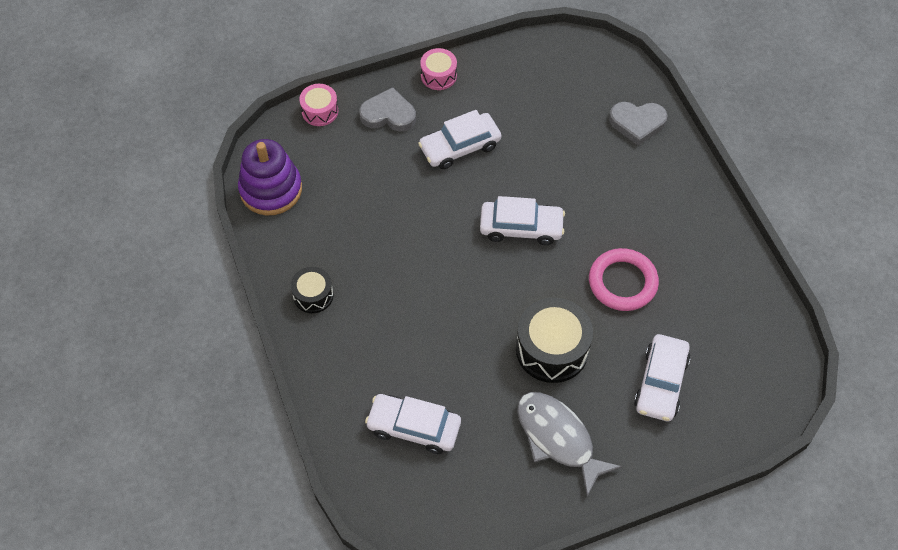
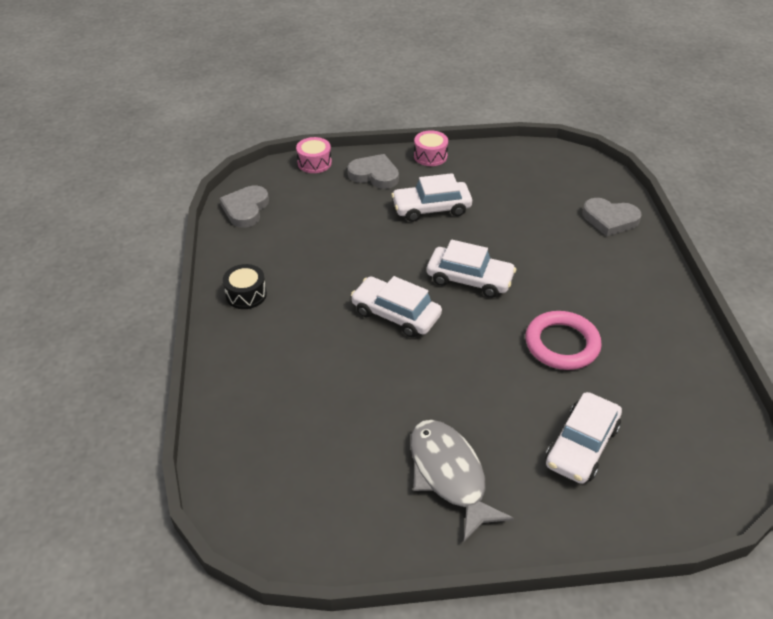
camera: 15 degrees right, 15 degrees down
purple stacking toy [238,139,302,216] -> grey heart [220,185,269,228]
white car [365,394,461,454] -> white car moved to [351,276,442,338]
black drum [516,297,593,383] -> none

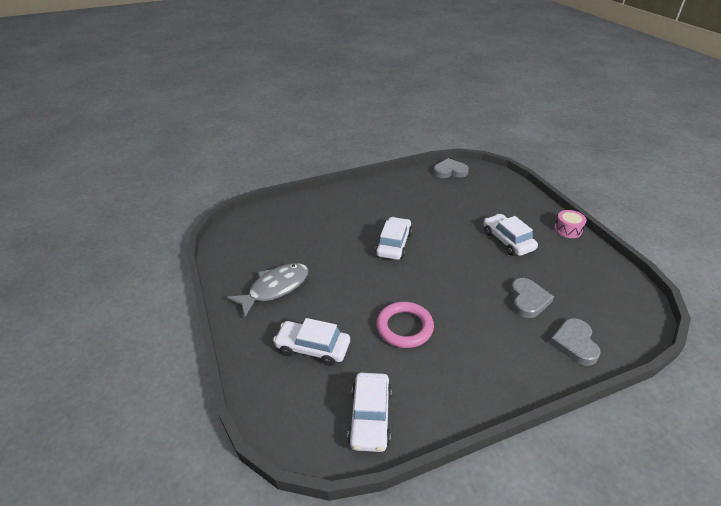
camera: 75 degrees right, 5 degrees down
black drum [223,264,267,309] -> none
pink drum [296,137,332,173] -> none
grey heart [347,154,399,189] -> grey heart moved to [511,278,554,318]
white car [427,240,516,298] -> white car moved to [348,373,392,452]

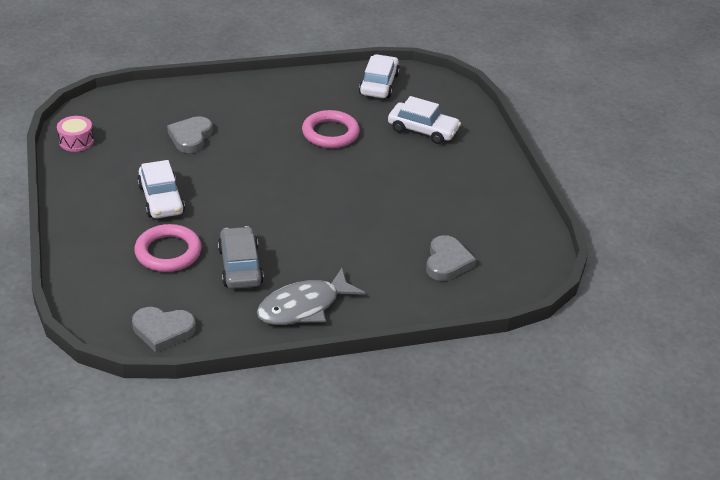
camera: 175 degrees left, 0 degrees up
grey fish [227,263,309,317] -> grey fish moved to [257,268,365,325]
white car [375,217,412,260] -> none
grey heart [550,318,601,366] -> grey heart moved to [426,235,476,281]
pink drum [554,210,587,238] -> pink drum moved to [57,116,94,152]
none -> pink ring [134,224,202,272]
none -> grey car [218,226,264,289]

